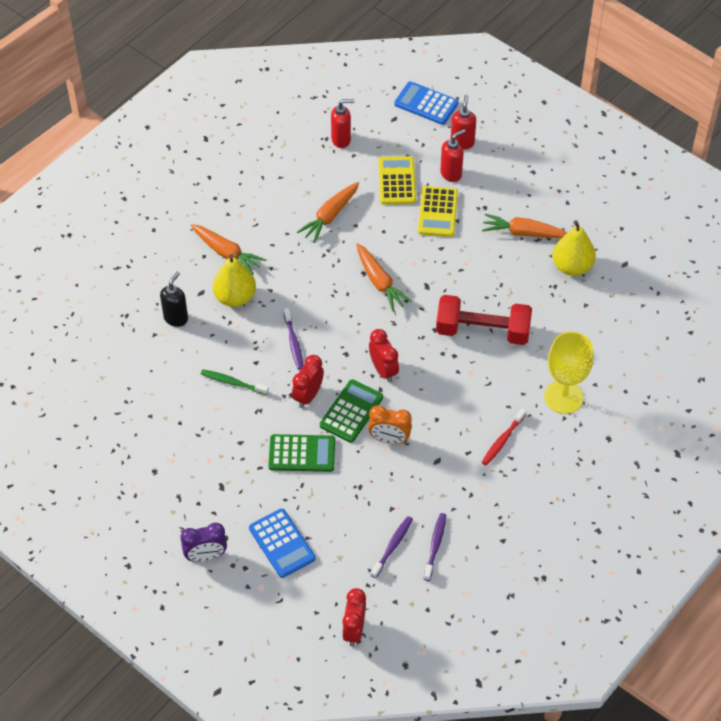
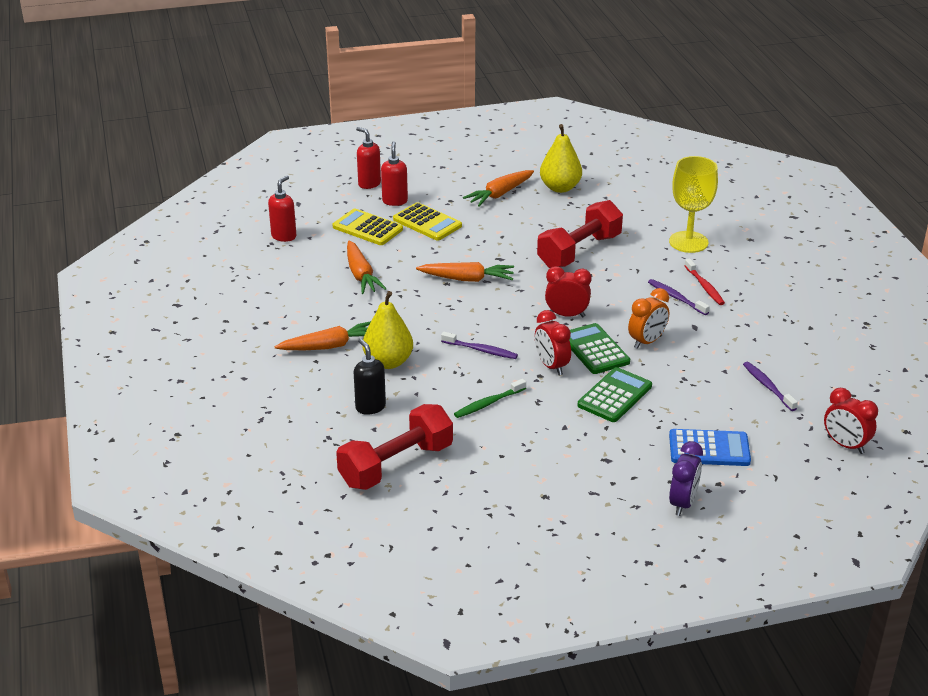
camera: 55 degrees left, 20 degrees down
blue calculator [394,81,458,125] -> none
purple toothbrush [424,513,446,581] -> purple toothbrush moved to [648,279,710,315]
none -> red dumbbell [336,404,453,490]

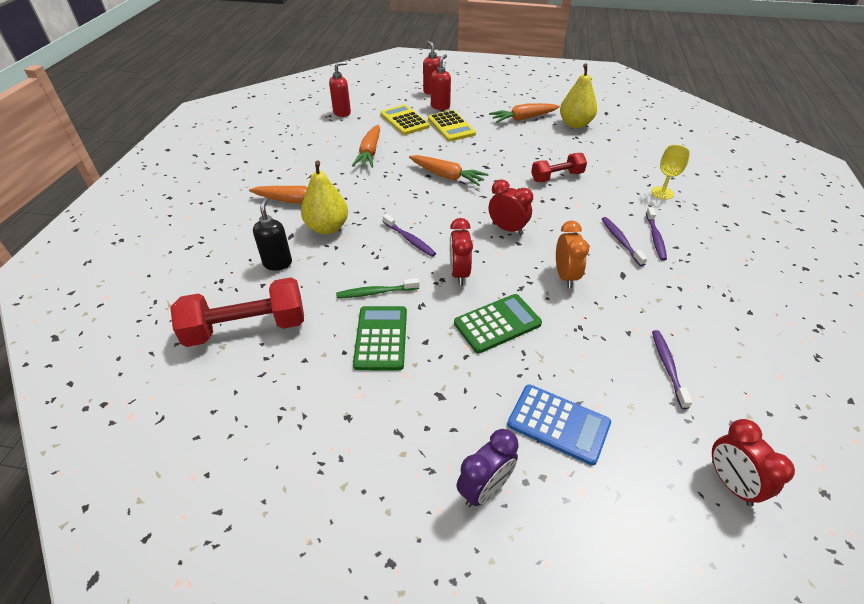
camera: 25 degrees right, 10 degrees up
red dumbbell [537,200,623,268] -> red dumbbell [531,153,587,182], size x0.61
green calculator [569,323,630,374] -> green calculator moved to [353,306,407,370]
orange clock [628,288,669,349] -> orange clock turned 75 degrees counterclockwise [556,221,589,288]
yellow goblet [669,156,718,253] -> yellow goblet [651,145,690,200], size x0.58
red toothbrush [684,258,725,305] -> purple toothbrush [646,207,667,261]

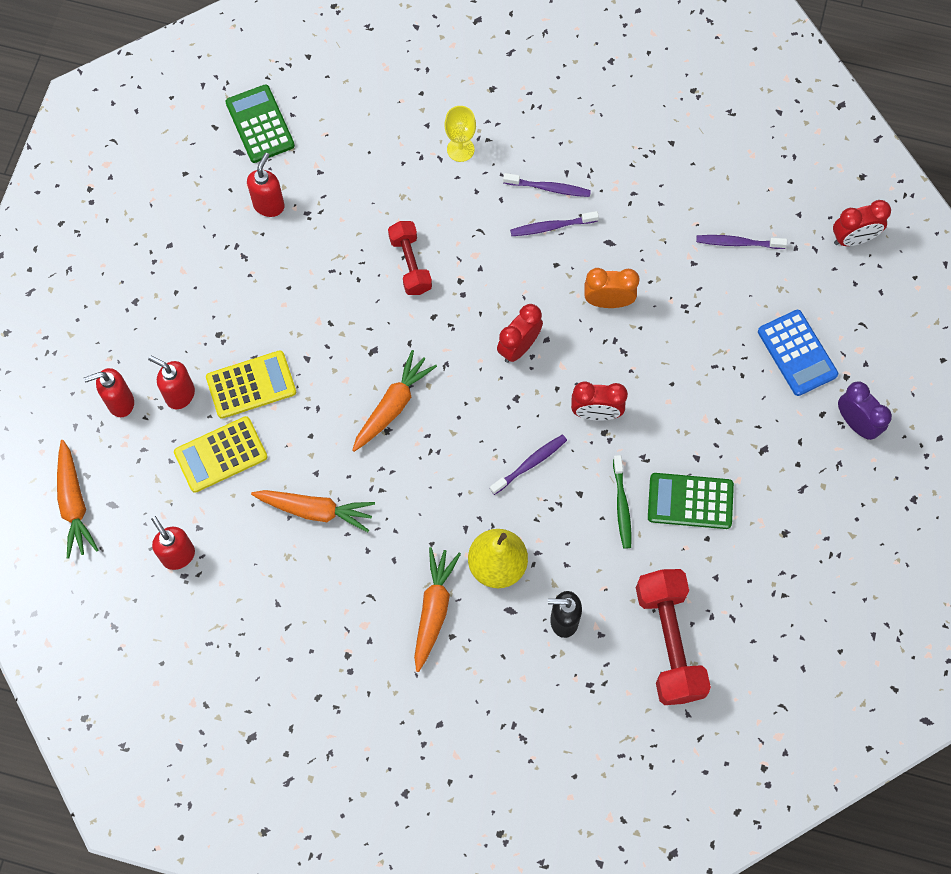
camera: 85 degrees left, 25 degrees up
green calculator [454,294,542,353] -> green calculator moved to [225,84,295,163]
orange carrot [489,103,560,123] -> orange carrot moved to [57,440,98,559]
blue calculator [507,384,611,465] -> blue calculator turned 120 degrees clockwise [758,310,838,396]
yellow pear [560,63,597,128] -> red soap dispenser [247,153,285,217]

